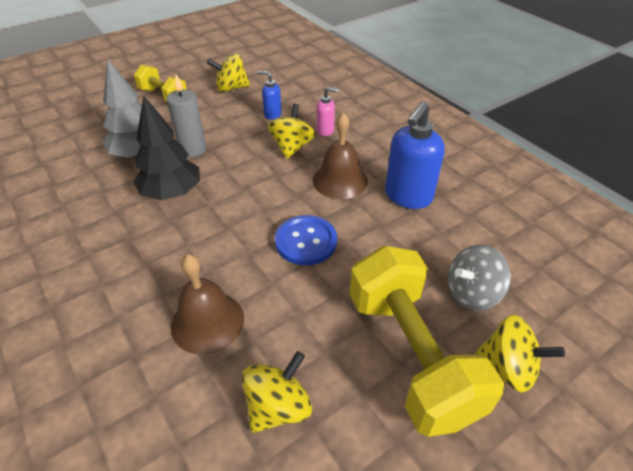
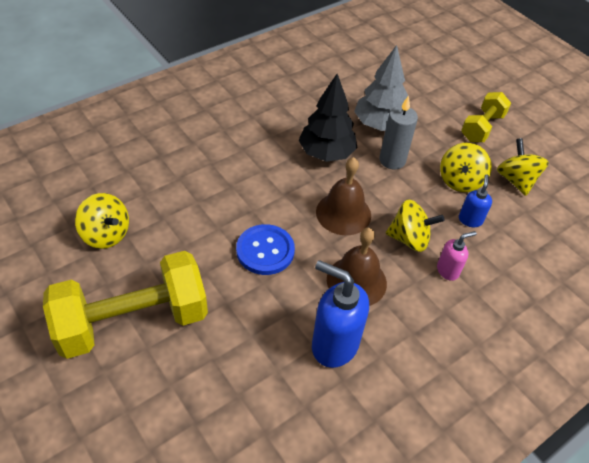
camera: 85 degrees right, 5 degrees up
brown bell [171,254,244,355] -> brown bell moved to [316,157,371,235]
pink soap dispenser [317,87,339,136] -> pink soap dispenser turned 120 degrees counterclockwise [437,231,477,281]
grey spinning top [448,245,511,311] -> none
yellow spinning top [475,315,565,393] -> yellow spinning top moved to [440,143,492,192]

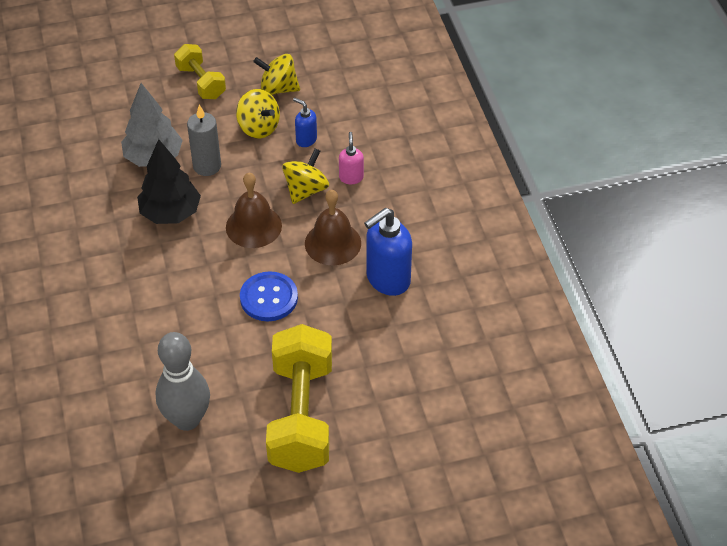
camera: 65 degrees left, 0 degrees up
yellow spinning top [75,193,129,249] -> grey bowling pin [155,332,210,431]

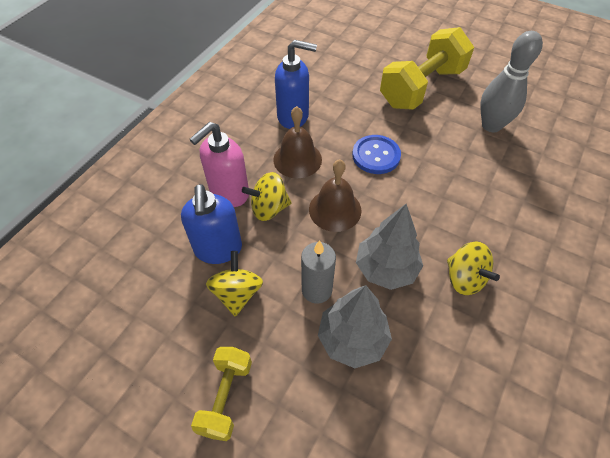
camera: 135 degrees left, 5 degrees up
black tree [137,139,201,224] -> grey tree [356,204,423,290]
yellow spinning top [253,54,300,95] -> yellow spinning top moved to [447,242,500,295]
blue soap dispenser [293,98,317,147] -> blue soap dispenser [181,184,242,264], size x1.93
pink soap dispenser [339,132,364,184] -> pink soap dispenser [189,122,249,207], size x1.93

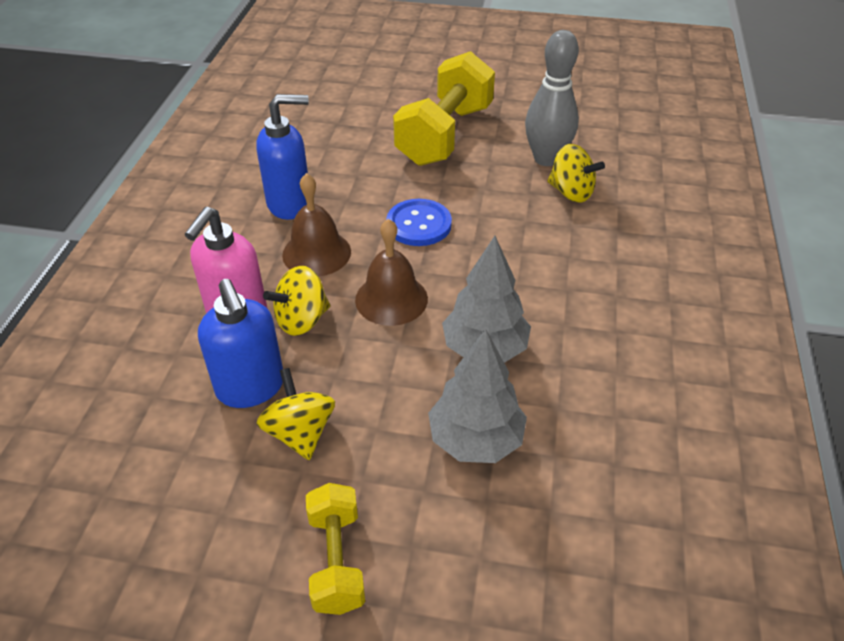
camera: 20 degrees left, 10 degrees down
grey candle [301,240,336,304] -> none
yellow spinning top [447,242,500,295] -> yellow spinning top moved to [547,144,605,203]

